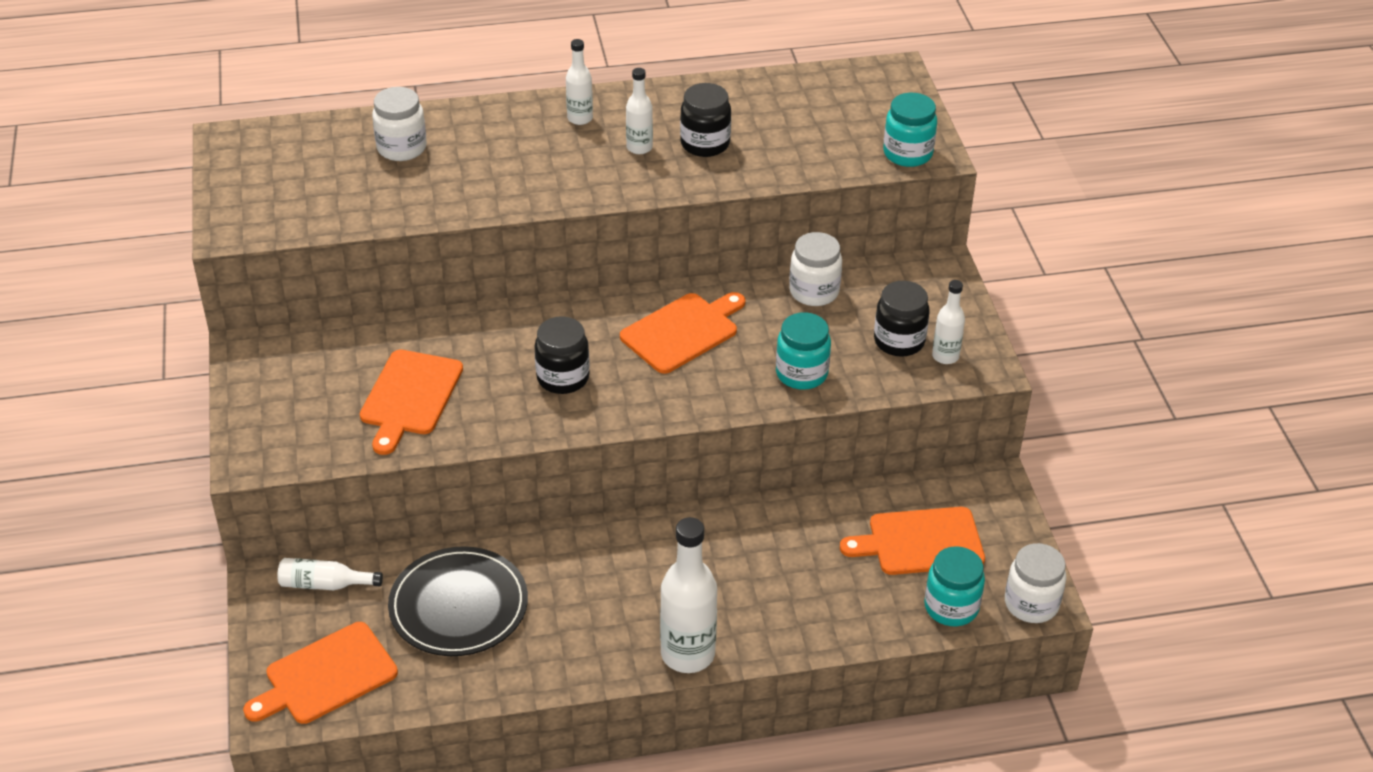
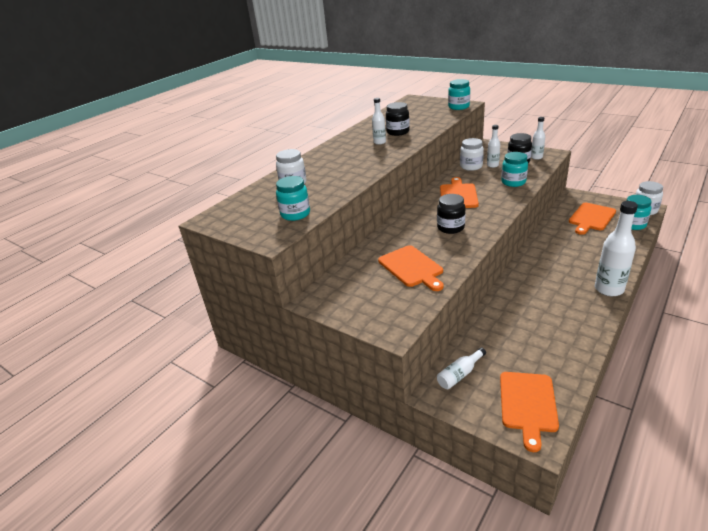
camera: 40 degrees left, 10 degrees down
black plate [388,546,528,656] -> none
white bottle [566,39,593,125] -> white bottle moved to [487,125,500,168]
none -> turquoise jar [276,176,310,221]

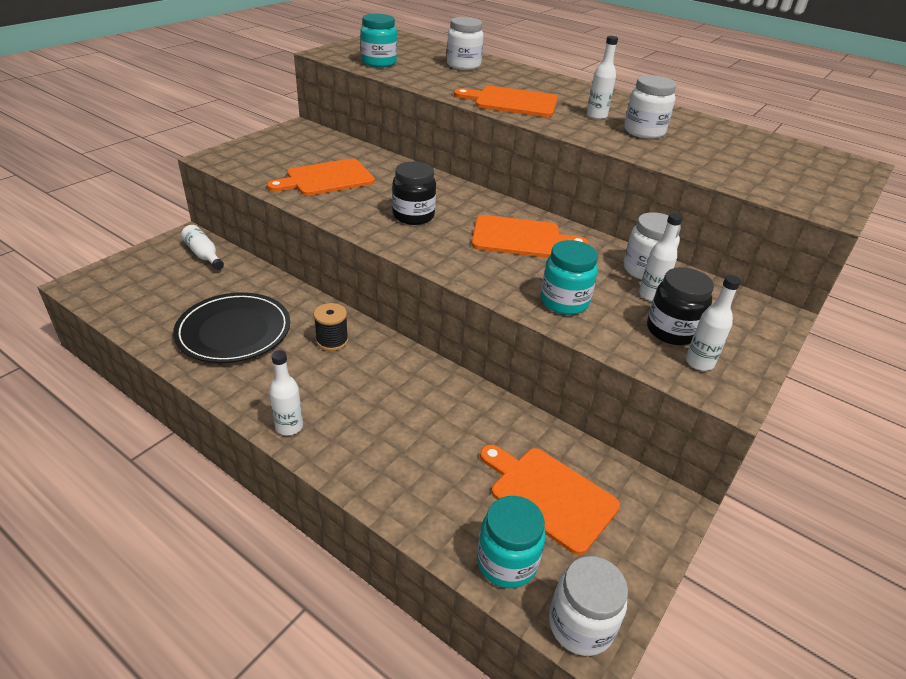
camera: 85 degrees right, 5 degrees up
black jar [386,102,410,136] -> white jar [624,75,677,139]
turquoise jar [448,79,470,110] -> none
orange cutting board [500,372,559,452] -> orange cutting board moved to [454,86,558,117]
white bottle [595,201,638,296] -> white bottle [269,350,303,435], size x0.55
none -> black plate [173,292,290,363]
none -> black spool [314,303,348,351]

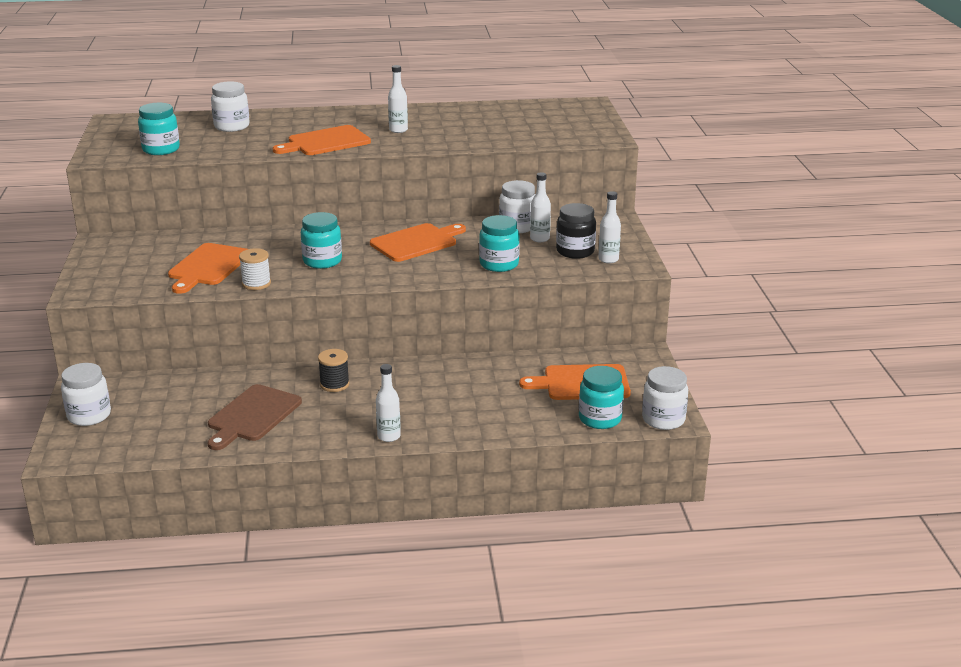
camera: 40 degrees left, 10 degrees down
black plate [173,292,290,363] -> brown cutting board [208,384,302,450]
white bottle [181,225,224,270] -> none
black jar [392,162,436,225] -> turquoise jar [301,212,342,269]
white jar [624,75,677,139] -> white jar moved to [61,363,111,426]
none -> white spool [239,248,271,290]

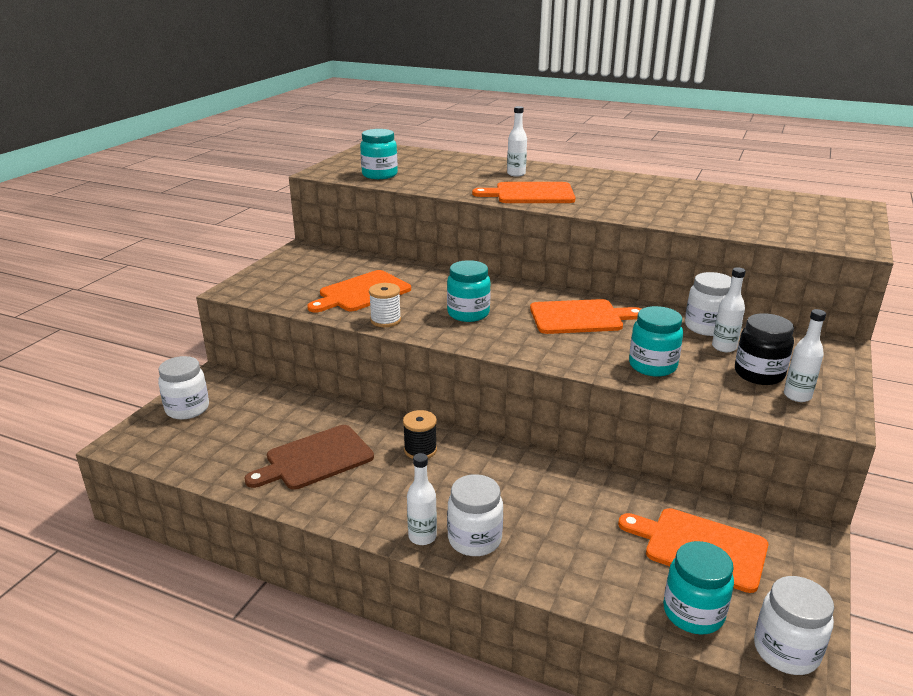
camera: 30 degrees right, 0 degrees up
white jar [211,81,250,132] -> white jar moved to [447,474,503,556]
white bottle [388,65,408,133] -> white bottle moved to [507,106,527,176]

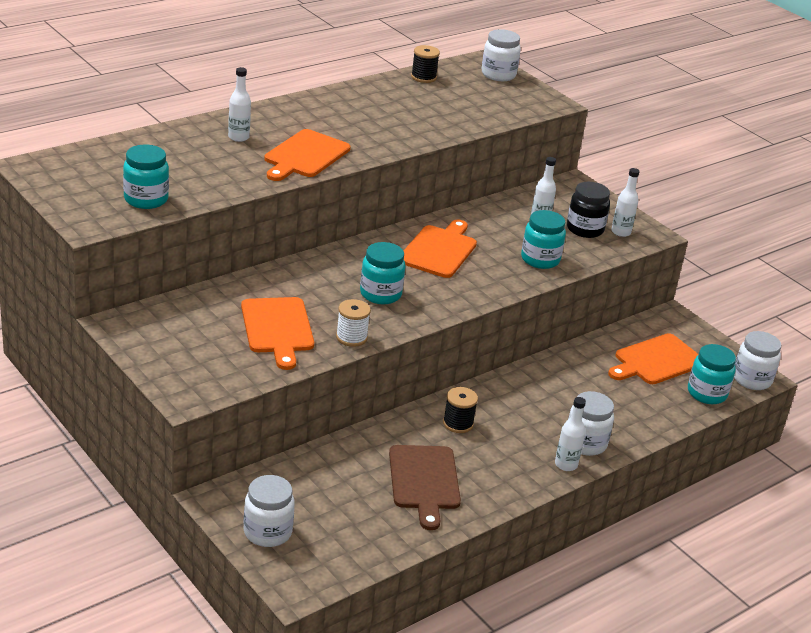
camera: 65 degrees left, 5 degrees up
white jar [685,272,732,336] -> white jar moved to [482,29,521,81]
none -> black spool [411,45,440,83]

